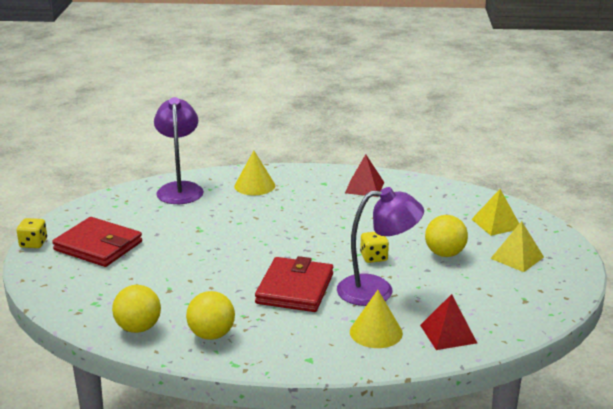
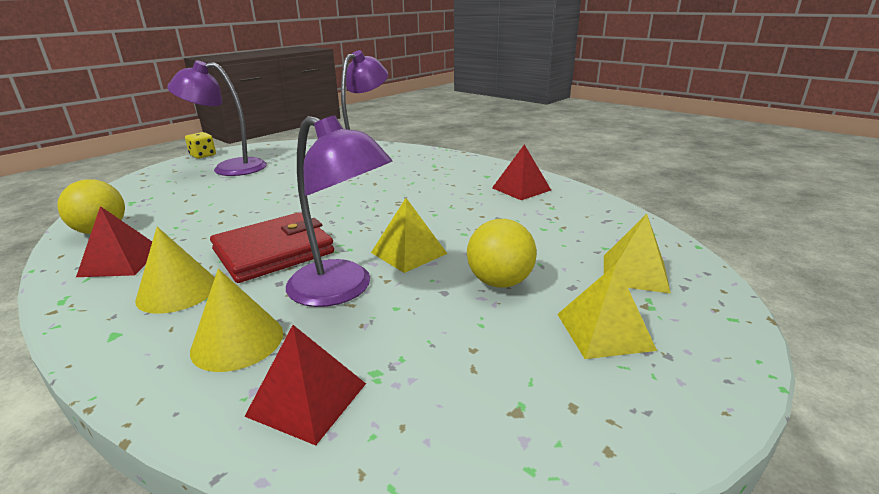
camera: 40 degrees right, 0 degrees up
red wallet [52,217,142,267] -> purple lamp [167,60,267,176]
yellow ball [186,291,235,340] -> red pyramid [76,206,152,277]
yellow cone [234,151,275,195] -> yellow cone moved to [135,227,215,314]
yellow dice [360,232,389,263] -> yellow pyramid [371,198,447,273]

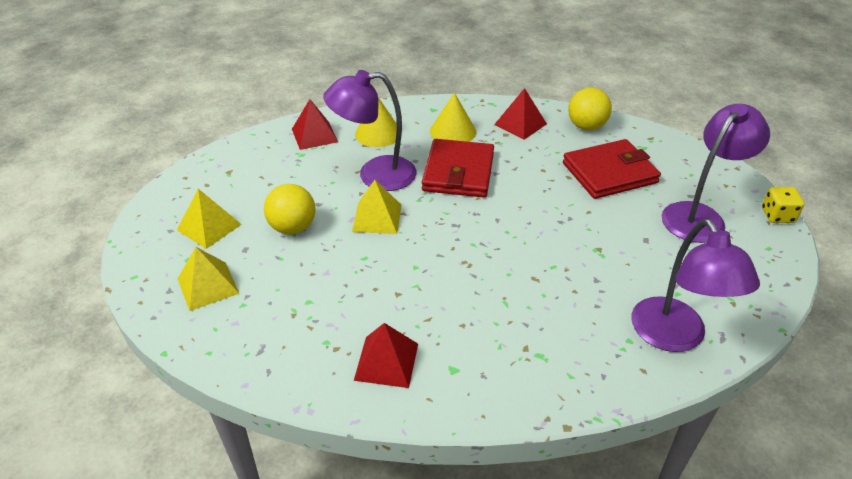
camera: 135 degrees right, 15 degrees up
none -> red wallet [563,139,661,199]

